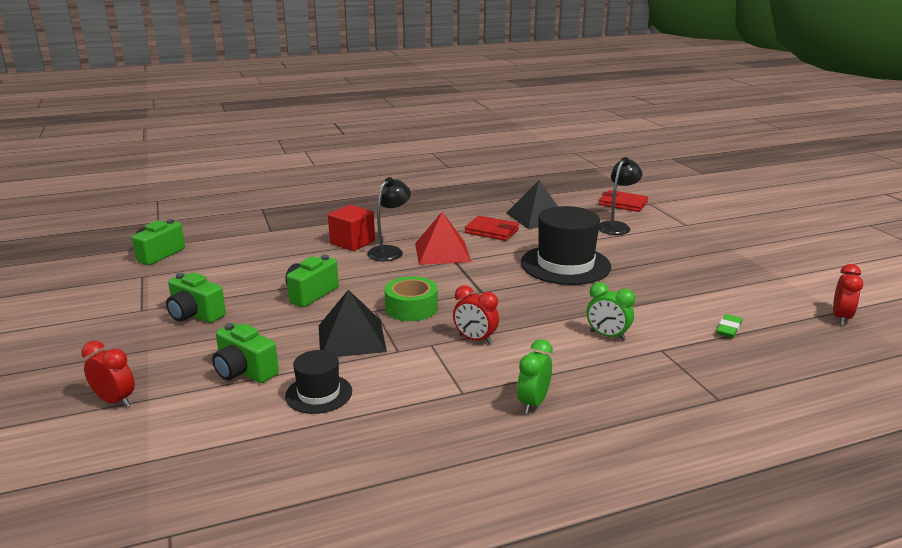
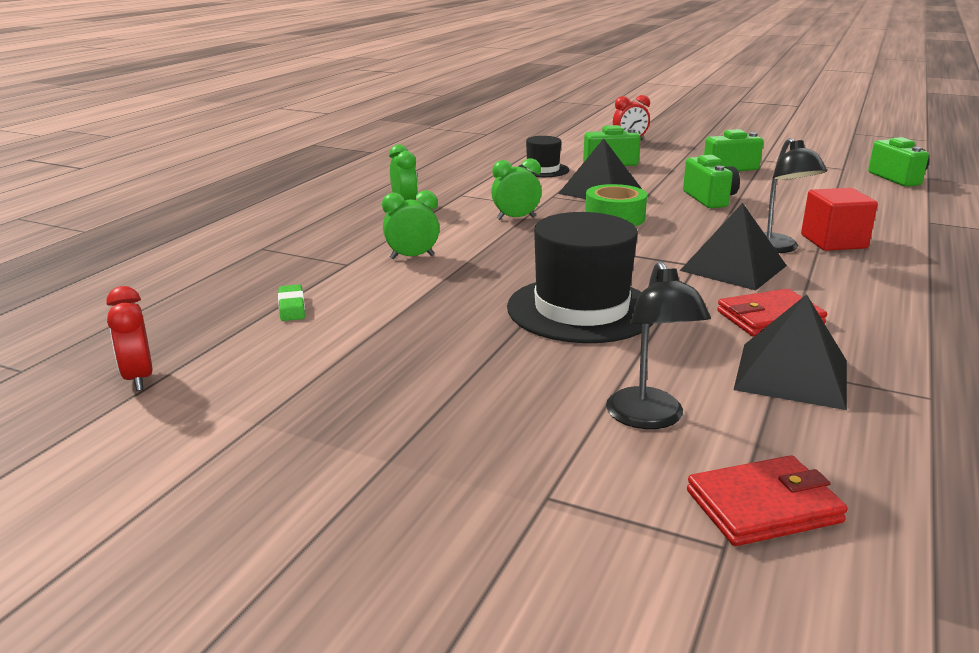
camera: 135 degrees right, 0 degrees up
red pyramid [415,212,471,265] -> black pyramid [680,203,787,290]
red clock [453,285,499,344] -> green clock [491,158,542,220]

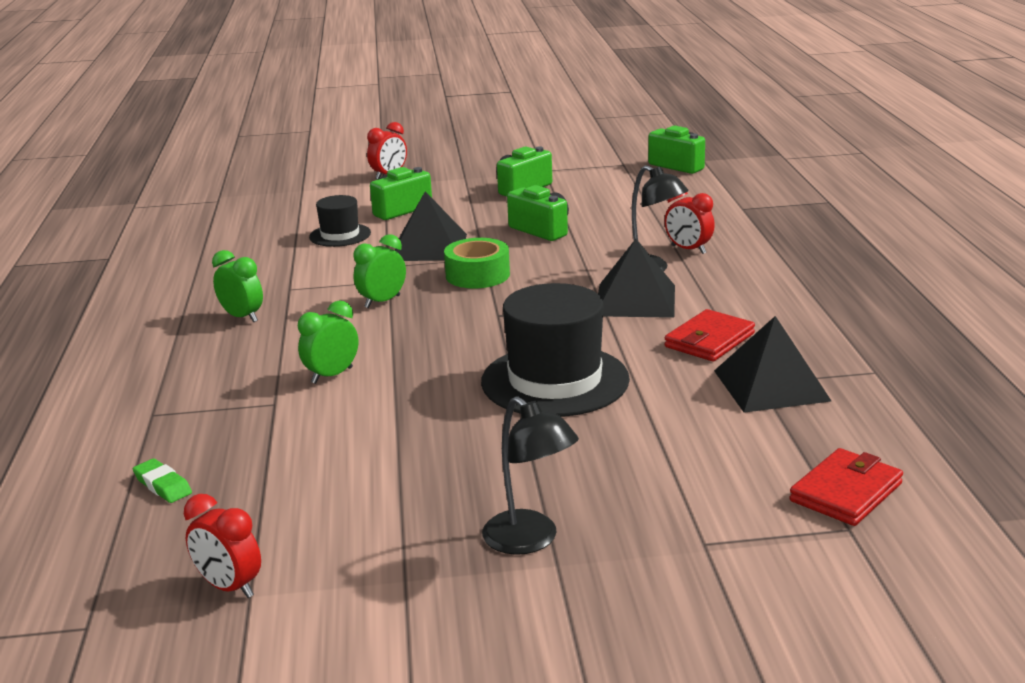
camera: 30 degrees left, 0 degrees up
green eraser [278,284,305,321] -> green eraser moved to [133,458,192,503]
black lamp [606,261,711,429] -> black lamp moved to [482,396,579,555]
red cube [801,188,878,251] -> red clock [665,192,715,254]

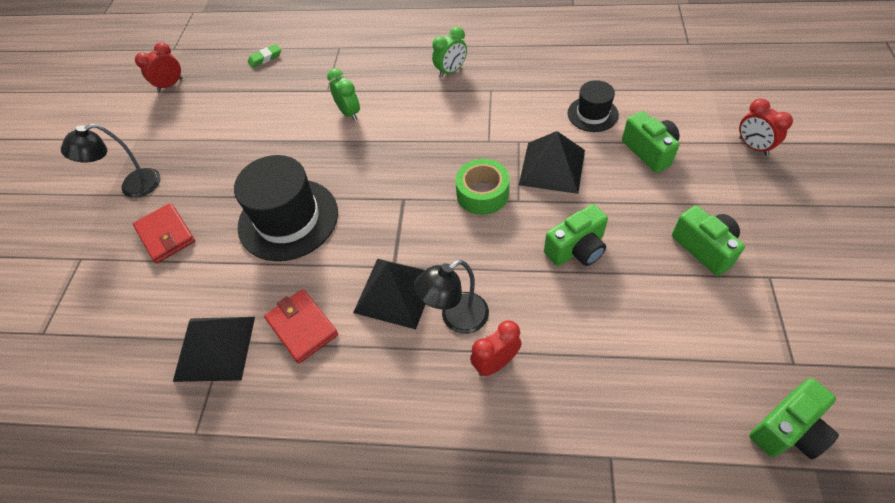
camera: 105 degrees right, 30 degrees up
green clock [353,234,406,308] -> none
red wallet [789,448,903,526] -> red wallet moved to [133,203,195,263]

